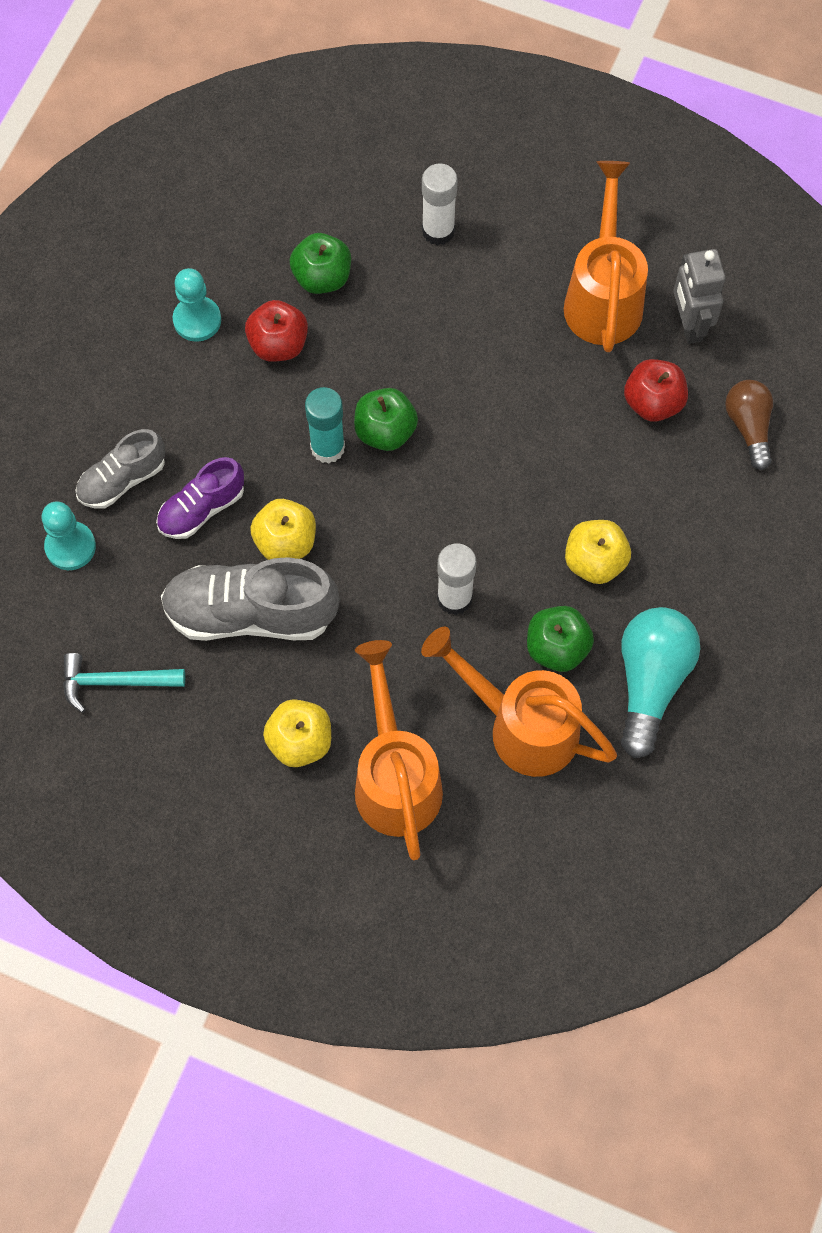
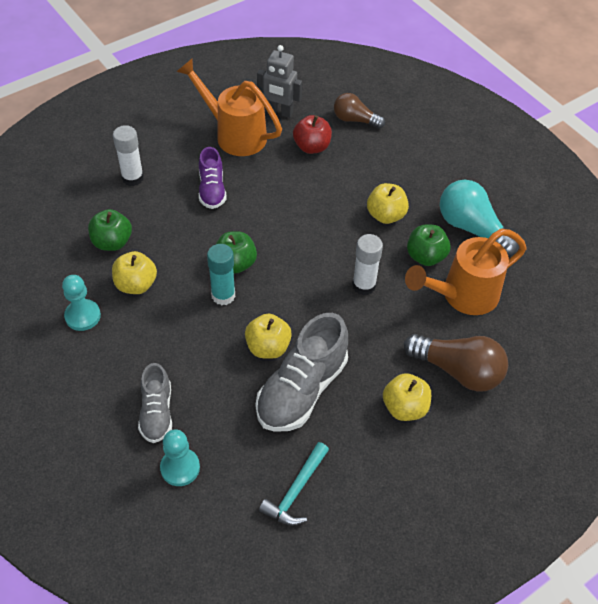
camera: 60 degrees left, 15 degrees down
purple shoe [156,457,244,539] -> purple shoe moved to [199,147,227,209]
red apple [245,300,308,362] -> yellow apple [112,251,157,294]
orange watering can [355,640,443,860] -> brown light bulb [404,334,508,392]

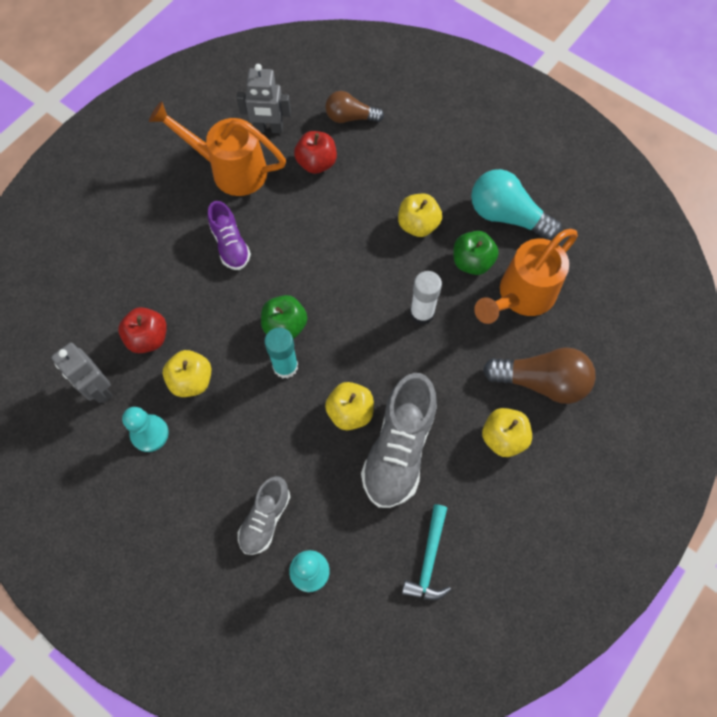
camera: 15 degrees left, 15 degrees up
green apple [88,209,132,251] -> red apple [118,307,166,353]
white glue stick [113,125,144,186] -> none
grey shoe [138,363,172,443] -> grey shoe turned 45 degrees clockwise [238,476,290,555]
none -> grey robot [51,342,113,403]

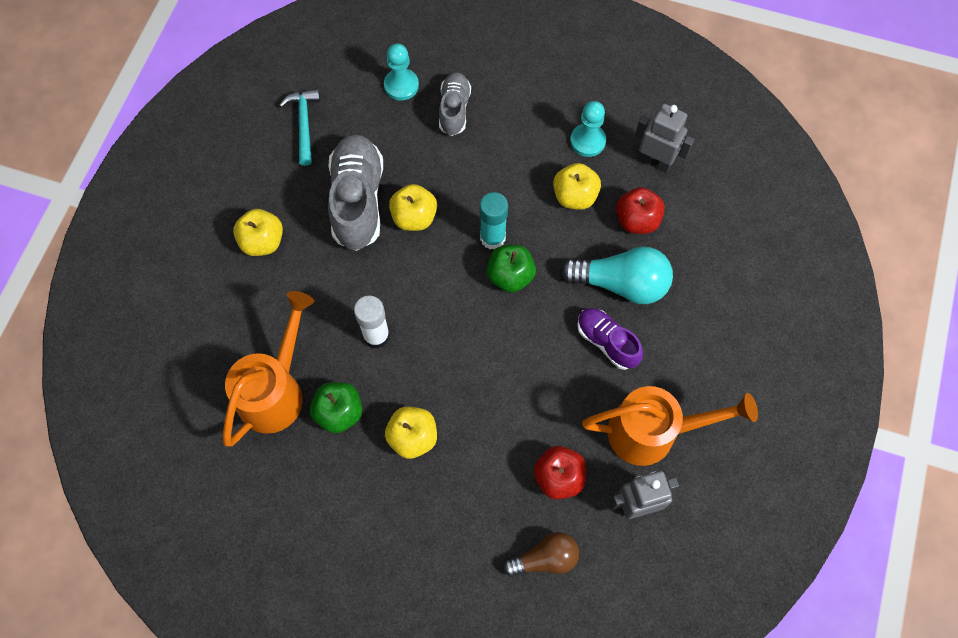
camera: 160 degrees right, 0 degrees up
turquoise light bulb [471,169,562,240] -> turquoise light bulb moved to [560,247,673,304]
brown light bulb [483,347,596,404] -> none

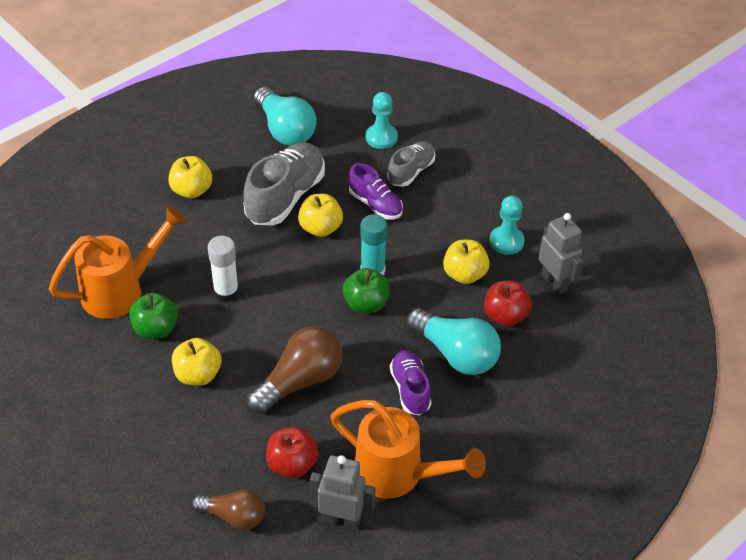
camera: 30 degrees right, 20 degrees down
turquoise hammer [279,89,320,166] -> turquoise light bulb [254,87,317,146]
none -> brown light bulb [247,326,342,414]
none -> purple shoe [348,163,403,220]

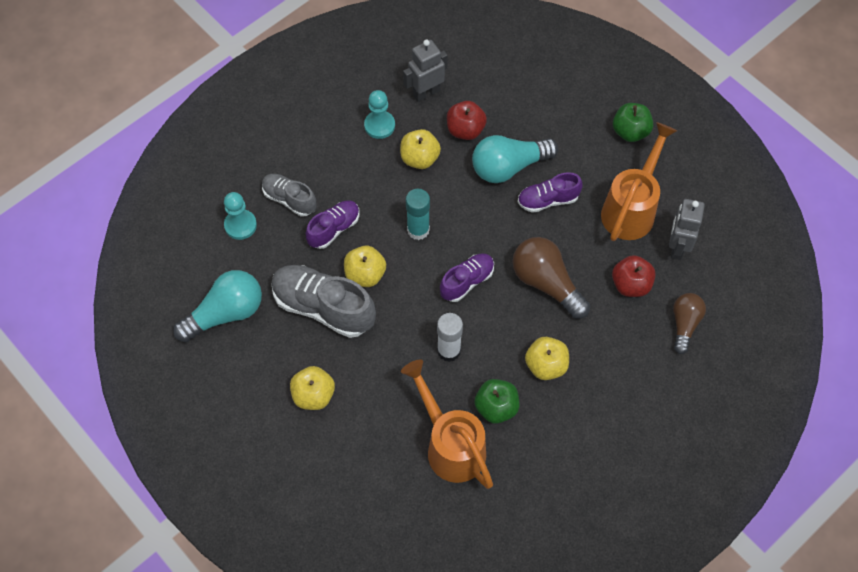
camera: 90 degrees left, 15 degrees up
green apple [343,268,390,313] -> green apple moved to [613,103,653,142]
turquoise light bulb [407,308,501,375] -> turquoise light bulb turned 150 degrees counterclockwise [472,135,558,183]
none -> purple shoe [440,253,494,302]

